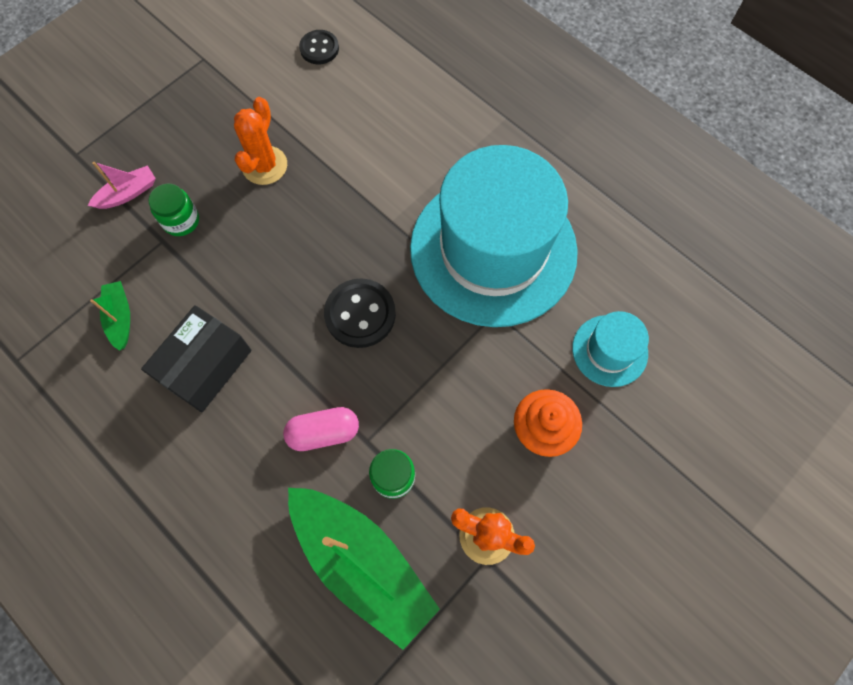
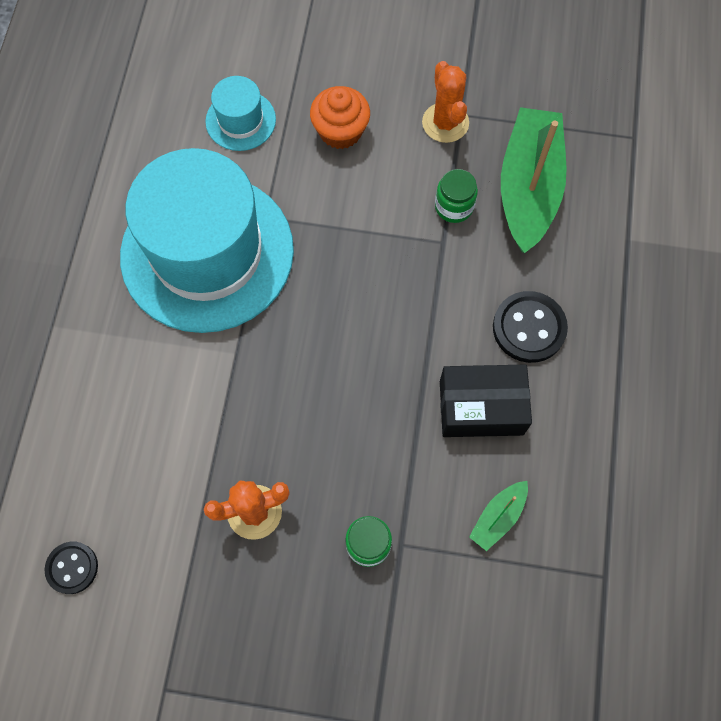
camera: 125 degrees left, 0 degrees up
pink boat [88,162,156,209] -> none
pink capsule [283,407,359,451] -> none
black button [324,279,396,348] -> black button moved to [493,291,568,363]

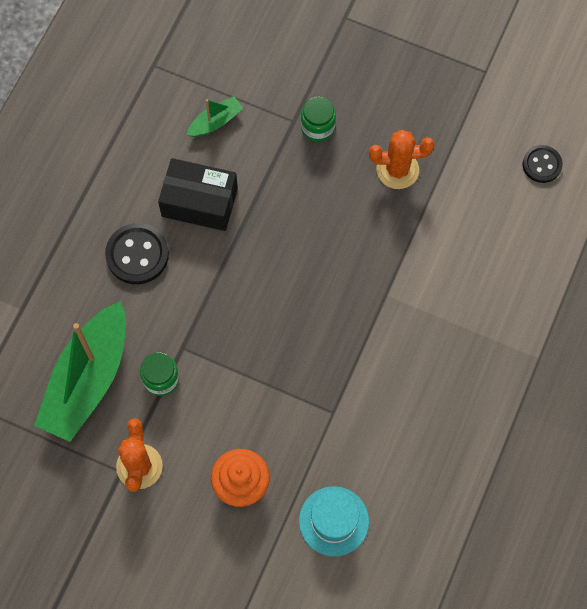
camera: 165 degrees left, 0 degrees up
turquoise hat [120,148,294,333] -> none

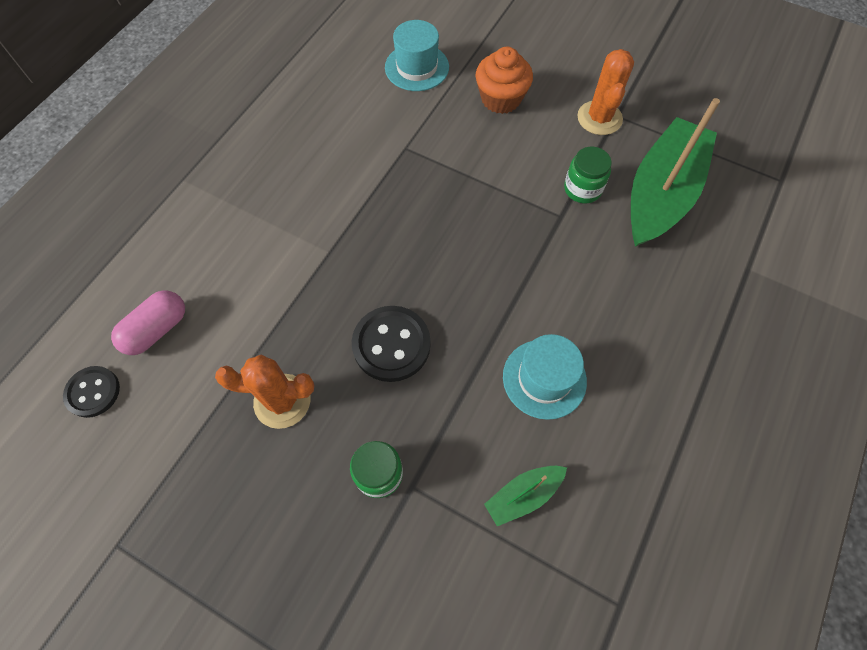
camera: 175 degrees left, 5 degrees down
black button [105,223,169,284] -> black button moved to [352,306,431,382]
black box [158,158,238,231] -> turquoise hat [503,334,587,420]
none -> pink capsule [111,290,185,355]

